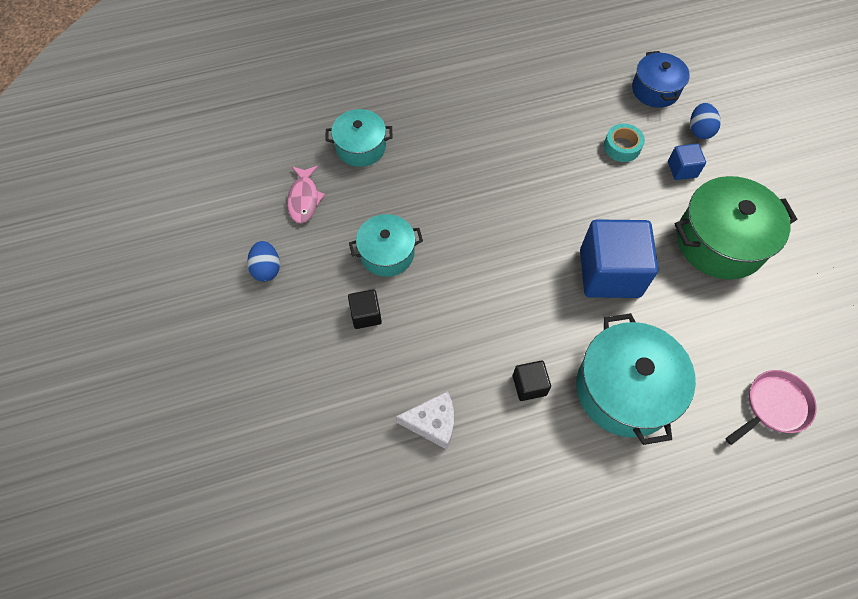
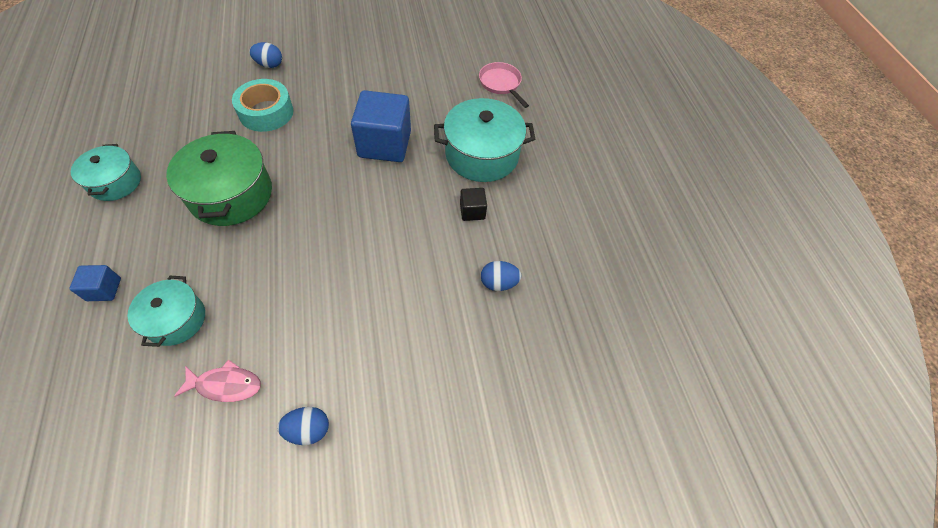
camera: 90 degrees left, 5 degrees down
black cube [348,289,382,329] -> none
turquoise pot [349,214,423,277] -> turquoise pot moved to [71,144,141,201]
white cheese [396,391,454,450] -> blue egg [481,261,522,291]
turquoise tape [604,124,645,162] -> turquoise tape [232,79,293,132], size x1.64
blue pot [632,51,690,108] -> none
blue cube [668,144,706,180] -> blue cube moved to [69,265,121,301]
green pot [674,176,797,279] -> green pot moved to [166,131,272,226]

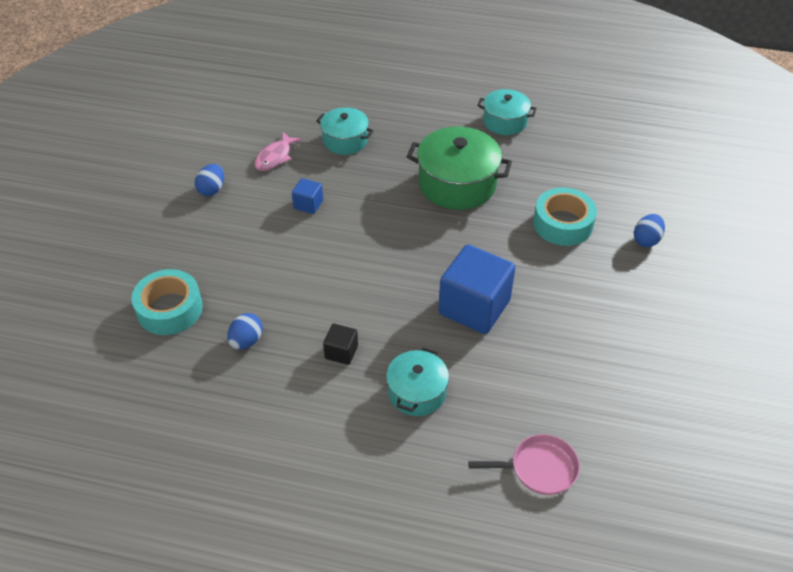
camera: 120 degrees right, 10 degrees down
blue cube [69,265,121,301] -> blue cube moved to [292,178,323,214]
turquoise pot [434,98,535,182] -> turquoise pot [386,347,449,416], size x0.61
none -> turquoise tape [131,269,203,335]

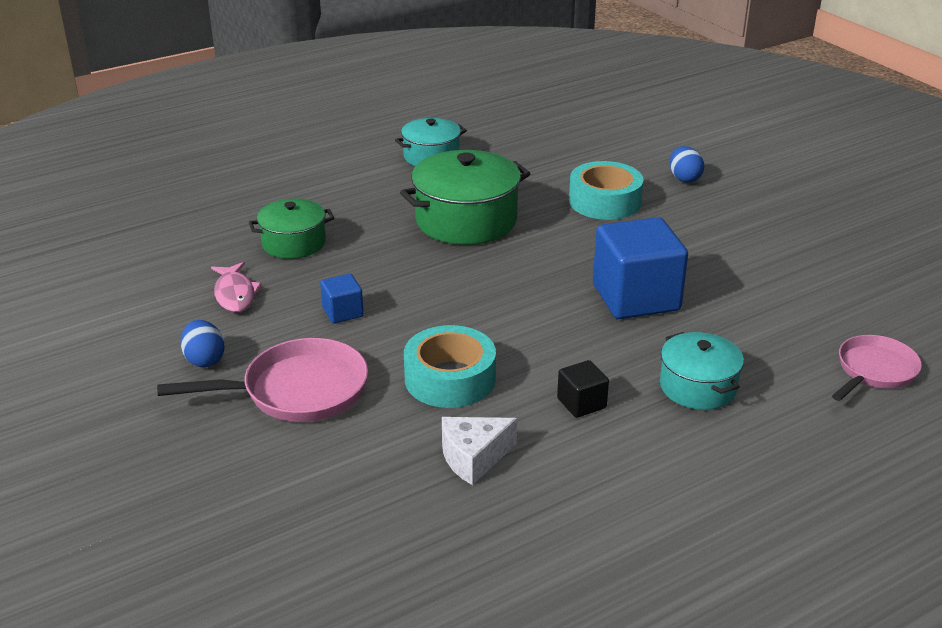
camera: 45 degrees left, 15 degrees down
turquoise tape [131,269,203,335] -> turquoise tape moved to [404,325,496,408]
blue egg [227,313,263,350] -> white cheese [442,417,517,485]
turquoise pot [316,107,374,155] -> green pot [249,199,334,259]
none -> pink pan [157,338,368,422]

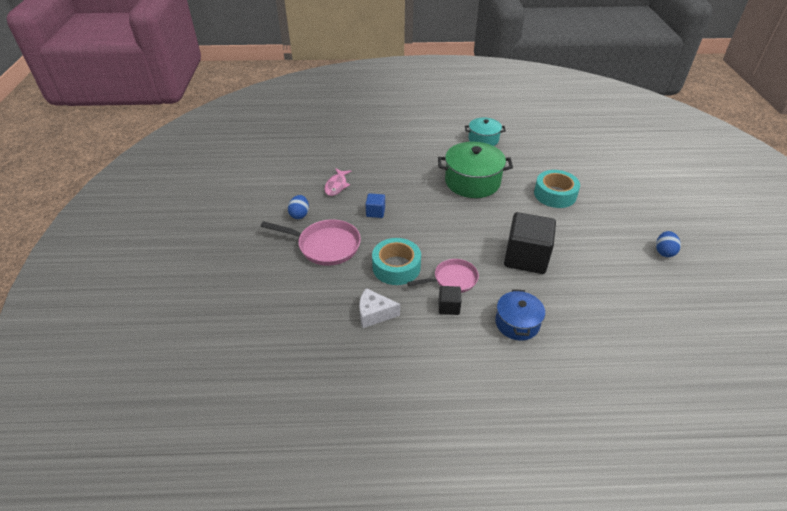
camera: 30 degrees right, 10 degrees up
green pot [249,199,334,259] -> none
blue cube [593,217,688,319] -> black cube [504,212,556,274]
turquoise pot [660,332,744,410] -> blue pot [495,289,545,341]
blue egg [670,146,704,183] -> blue egg moved to [656,231,681,257]
pink pan [832,335,922,401] -> pink pan moved to [407,259,479,293]

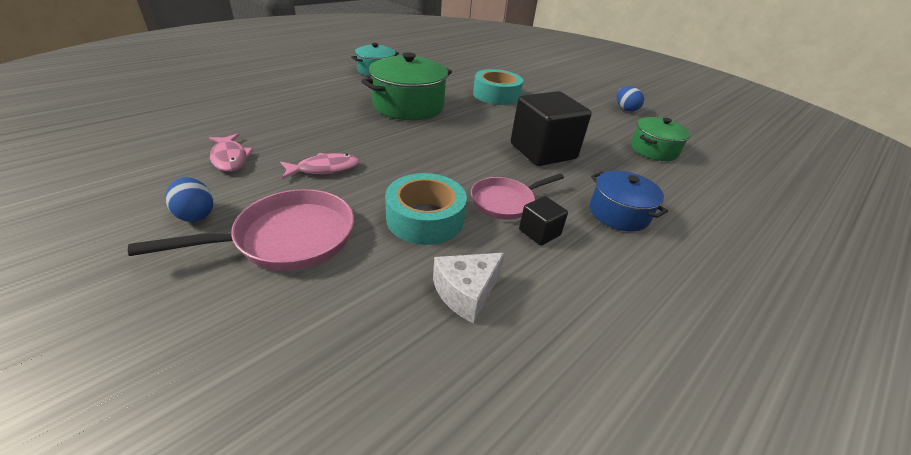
camera: 45 degrees left, 5 degrees down
blue cube [365,193,385,218] -> pink fish [280,153,360,179]
pink pan [407,259,479,293] -> pink pan turned 150 degrees counterclockwise [471,173,564,220]
none -> green pot [631,117,691,161]

